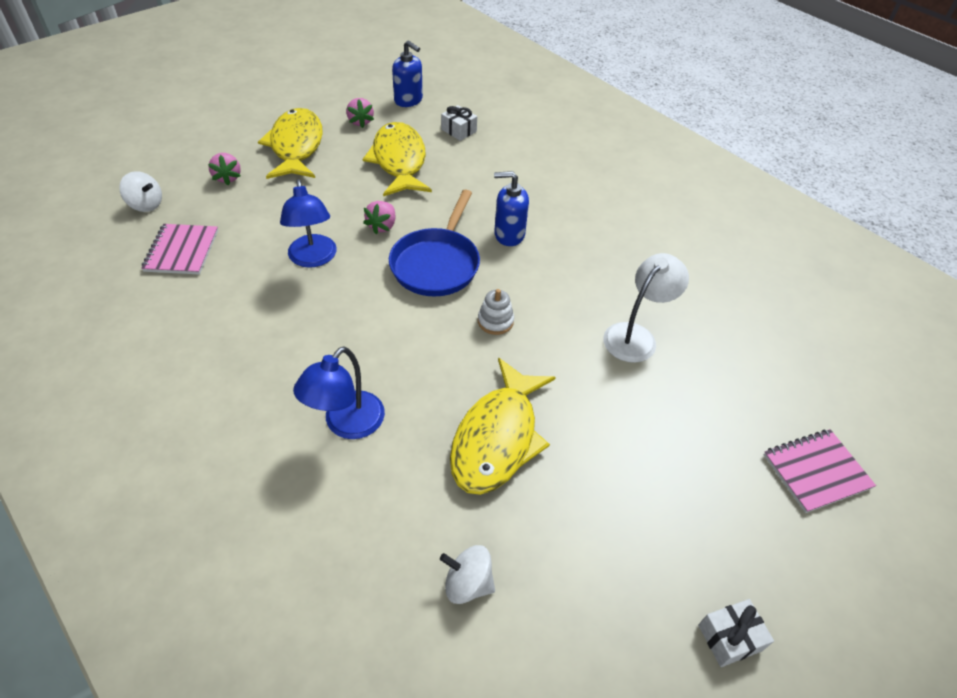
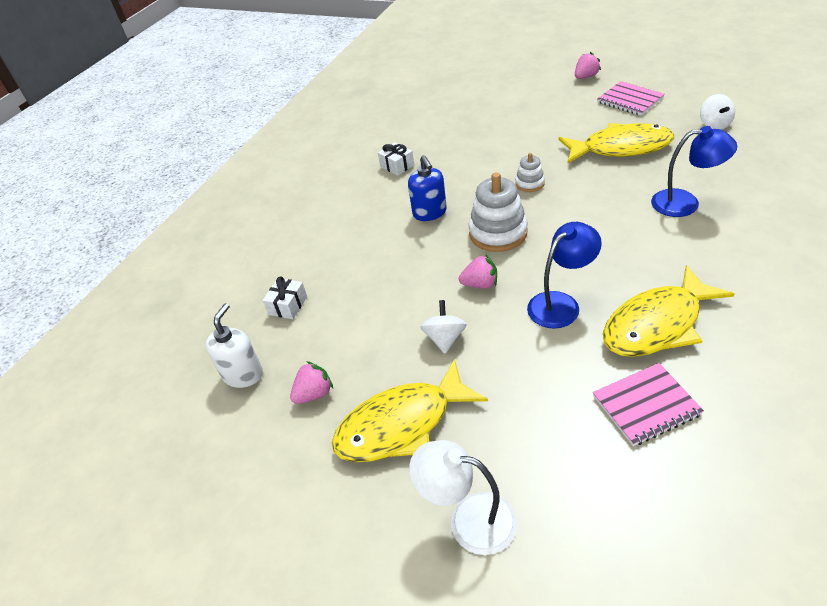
camera: 105 degrees left, 5 degrees down
white spinning top [120,171,162,212] -> white spinning top moved to [421,300,467,354]
pink strawberry [208,153,241,185] -> pink strawberry moved to [575,52,601,79]
yellow fish [363,122,432,196] -> yellow fish moved to [603,265,734,357]
blue pan [389,190,480,296] -> white stacking toy [469,172,528,252]
blue soap dispenser [392,40,423,107] -> white soap dispenser [206,303,263,388]
white lamp [603,253,689,363] -> white lamp moved to [409,440,517,555]
white gift [698,599,774,667] -> white gift moved to [378,142,414,176]
pink notebook [764,429,876,513] -> pink notebook moved to [597,81,665,116]

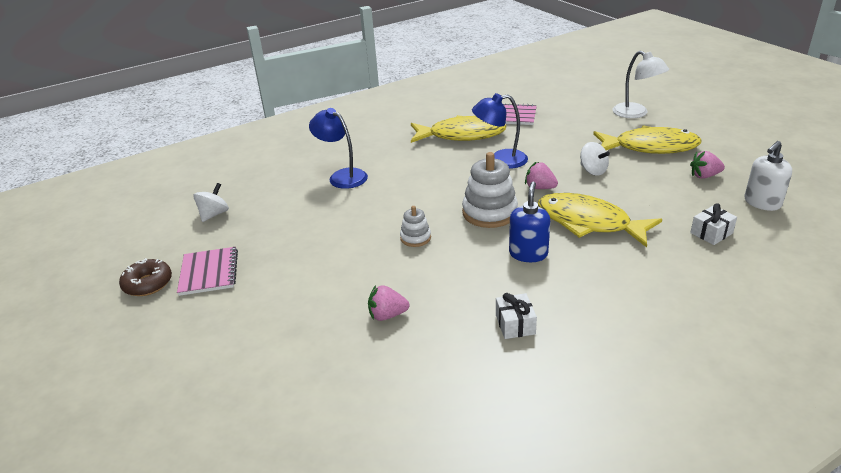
camera: 150 degrees left, 10 degrees down
white spinning top [421,300,467,354] -> white spinning top turned 75 degrees counterclockwise [580,142,610,176]
yellow fish [558,123,674,164] -> yellow fish moved to [538,193,662,247]
pink strawberry [575,52,601,79] -> pink strawberry moved to [368,285,409,321]
none -> brown donut [119,258,172,296]

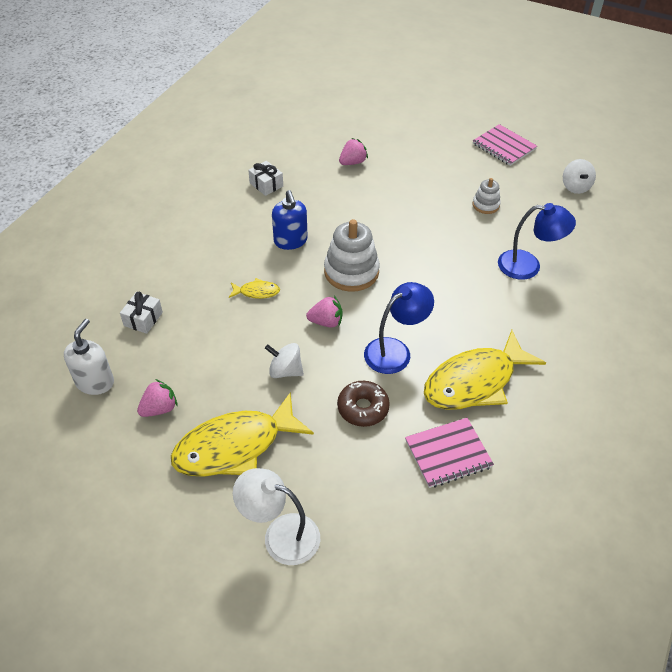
camera: 145 degrees right, 15 degrees up
brown donut [119,258,172,296] -> brown donut moved to [337,381,390,427]
white stacking toy [400,206,431,247] -> white stacking toy moved to [473,178,501,214]
yellow fish [538,193,662,247] -> yellow fish [229,278,280,299], size x0.43

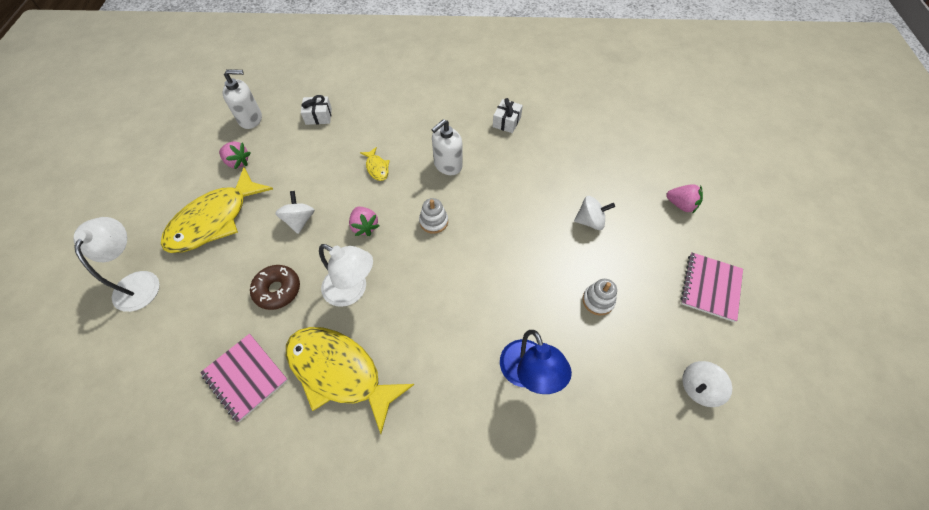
camera: 65 degrees right, 10 degrees up
yellow fish [171,392,314,477] -> yellow fish turned 90 degrees counterclockwise [161,167,273,253]
blue soap dispenser [272,190,308,250] -> white soap dispenser [431,119,463,175]
white stacking toy [324,219,380,292] -> white stacking toy [419,198,448,234], size x0.54
pink strawberry [339,138,368,165] -> pink strawberry moved to [666,184,703,214]
blue lamp [364,282,434,374] -> white lamp [319,244,373,307]
none -> white spinning top [574,196,615,230]

